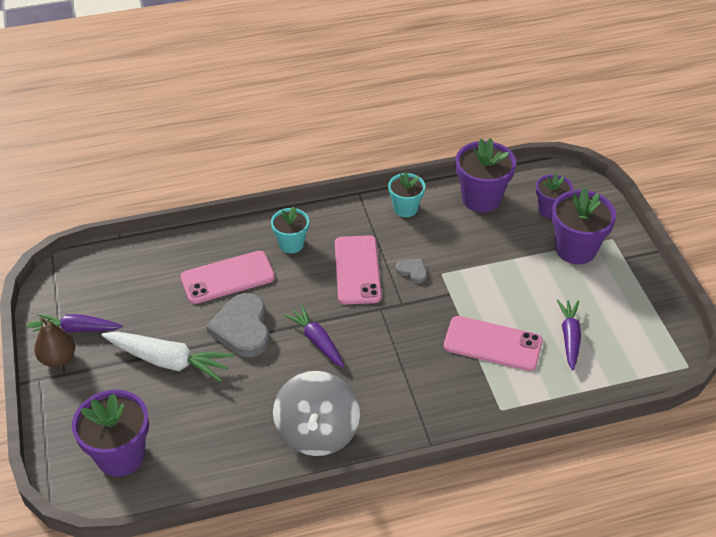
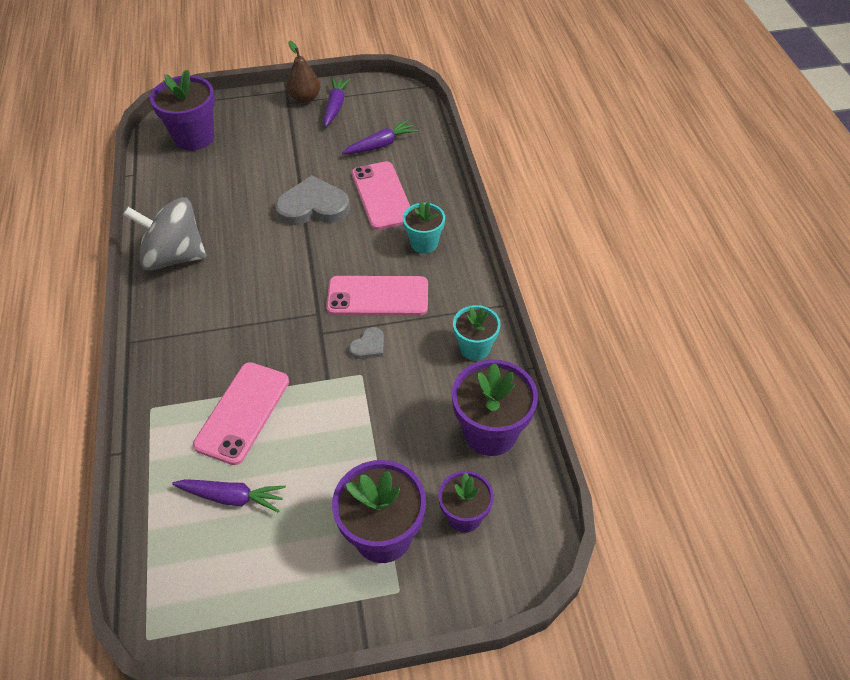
camera: 95 degrees right, 5 degrees up
white carrot [102,331,234,382] -> none
purple carrot [284,305,344,367] -> purple carrot moved to [342,120,418,154]

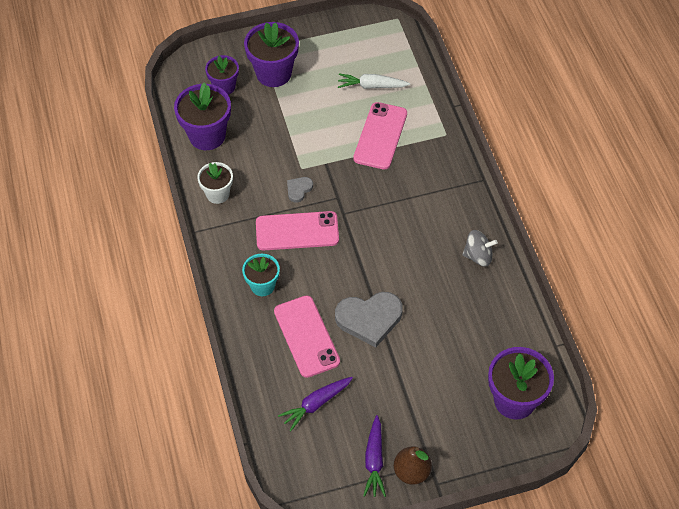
camera: 175 degrees right, 5 degrees up
grey spinning top [123,197,207,271] -> grey spinning top [462,230,498,267], size x0.55
purple carrot [172,479,286,512] -> white carrot [338,74,410,89]
turquoise flower pot [453,305,501,360] -> white flower pot [197,162,233,204]

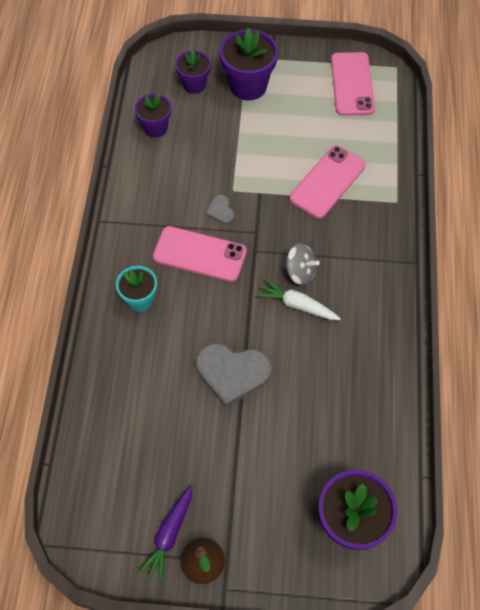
camera: 20 degrees right, 5 degrees up
purple flower pot [174,82,231,150] -> purple flower pot [135,93,171,138], size x0.62
white flower pot [197,162,233,204] -> none
pink phone [274,295,340,378] -> pink phone moved to [331,52,375,116]
purple carrot [278,377,353,431] -> none
grey heart [287,177,313,203] -> grey heart turned 75 degrees counterclockwise [206,195,234,225]
white carrot [338,74,410,89] -> white carrot moved to [256,278,341,320]
grey spinning top [462,230,498,267] -> grey spinning top moved to [284,243,320,285]

